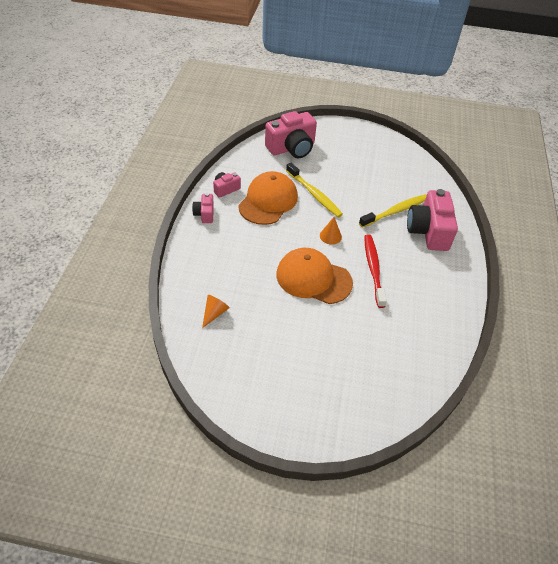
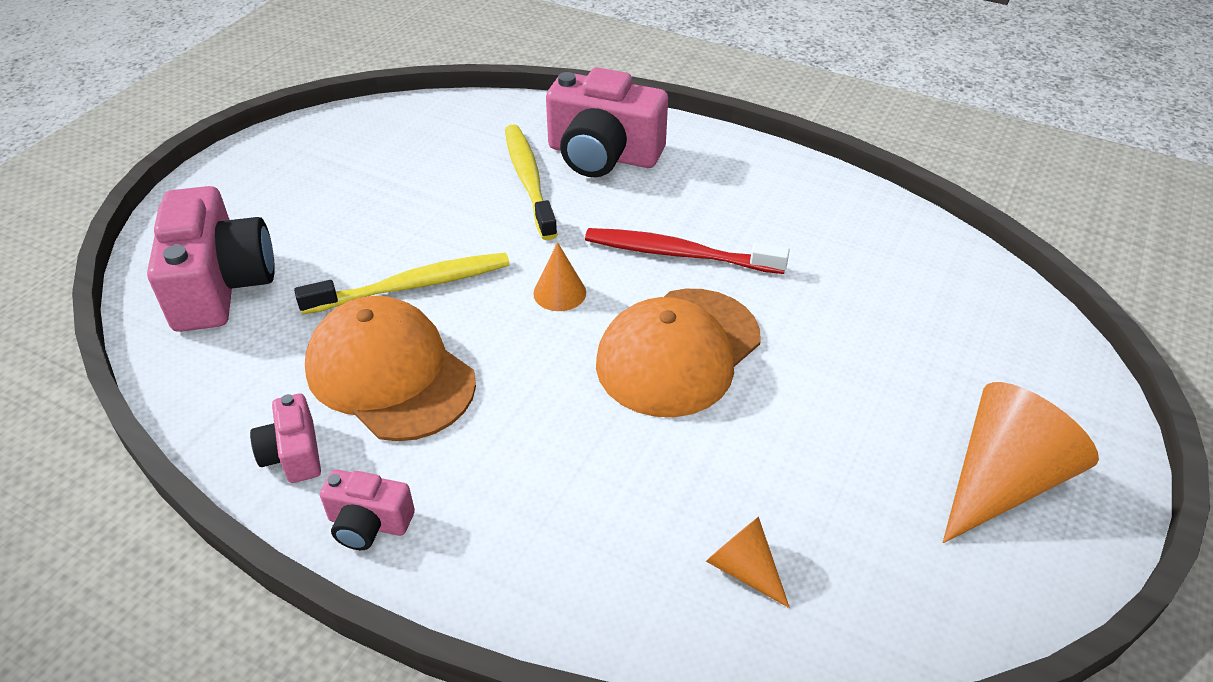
camera: 70 degrees left, 5 degrees down
none -> orange cone [943,382,1099,543]

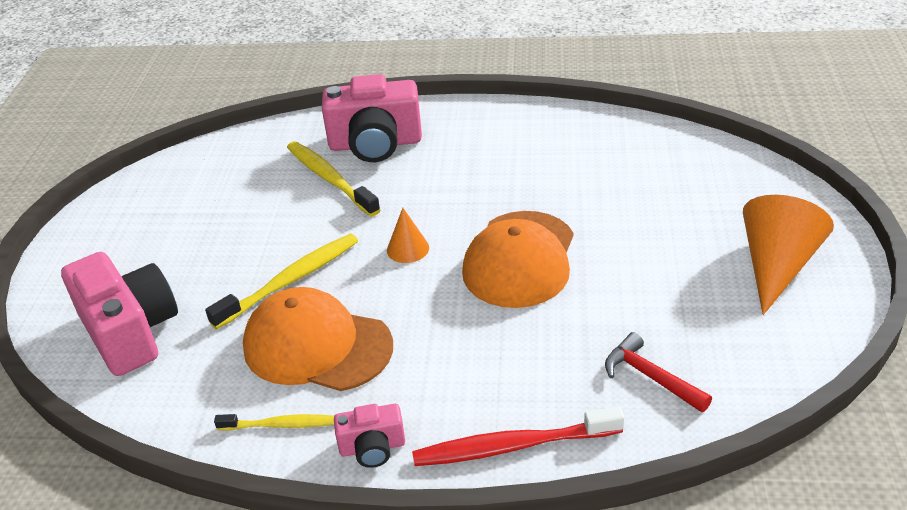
camera: 20 degrees left, 5 degrees down
pink camera [250,394,321,483] -> yellow toothbrush [214,414,334,430]
red toothbrush [585,228,790,274] -> red toothbrush moved to [412,406,624,466]
orange cone [706,517,790,608] -> red hammer [605,332,712,412]

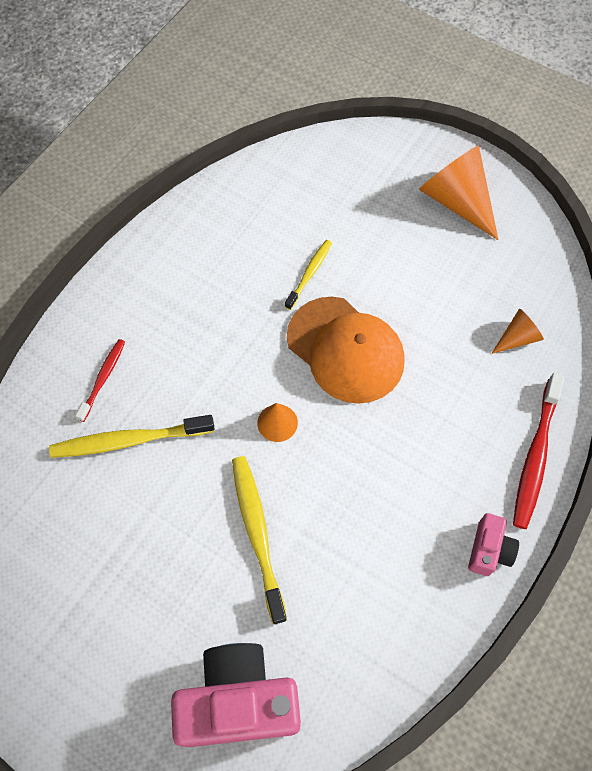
camera: 65 degrees left, 25 degrees up
yellow toothbrush [214,414,334,430] -> yellow toothbrush moved to [285,240,332,310]
orange cap [243,287,393,391] -> none
pink camera [322,74,422,162] -> red toothbrush [75,339,125,422]
red hammer [605,332,712,412] -> orange cone [491,309,544,354]

